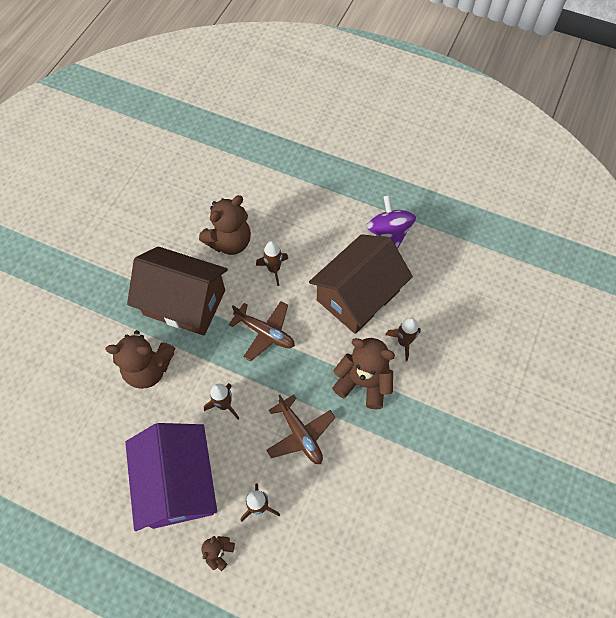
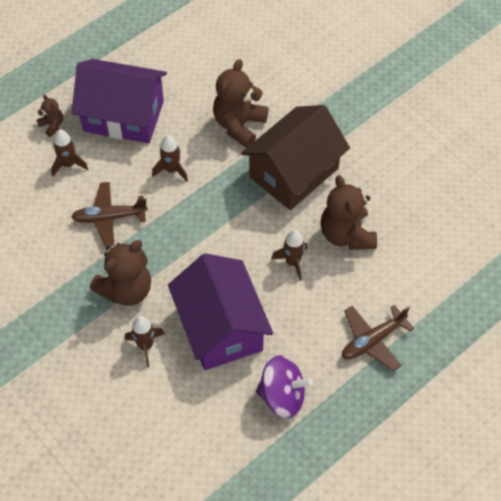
camera: 115 degrees right, 5 degrees down
brown plane [229,301,295,362] -> brown plane moved to [342,305,414,371]
brown house [309,234,413,334] -> purple house [168,253,273,370]

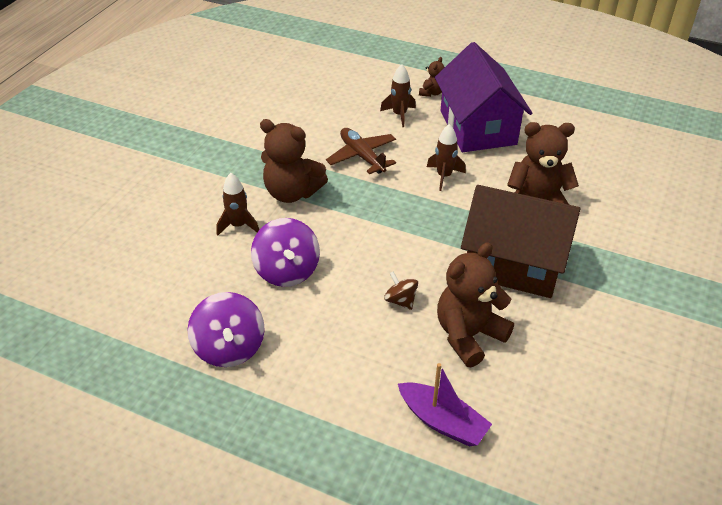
camera: 65 degrees right, 15 degrees down
purple house [168,253,273,370] -> purple spinning top [251,218,320,287]
brown rocket [271,230,307,281] -> brown spinning top [384,272,418,310]
brown plane [342,305,414,371] -> none
none -> purple boat [398,363,492,447]

